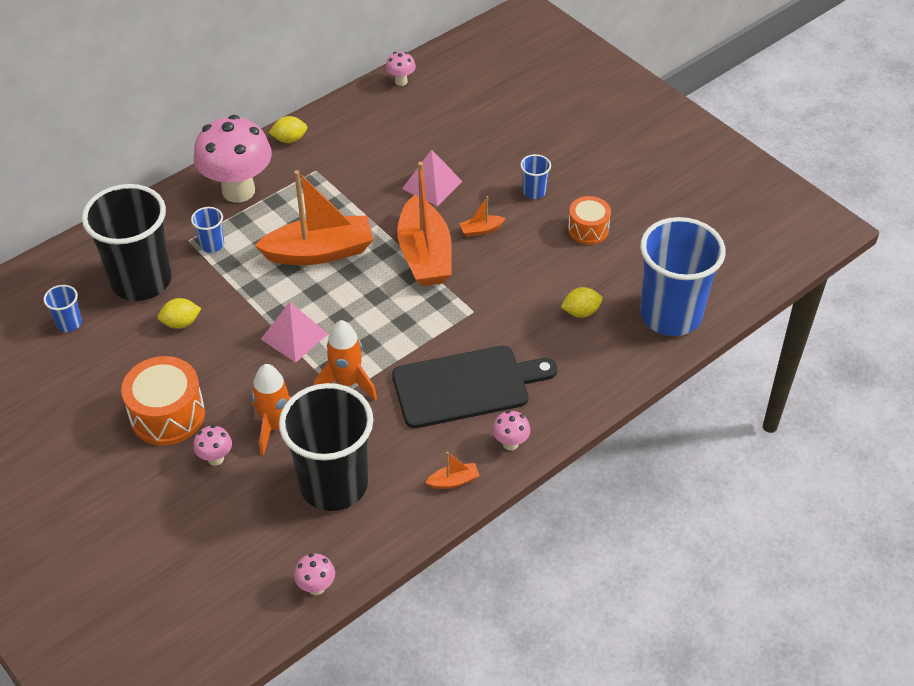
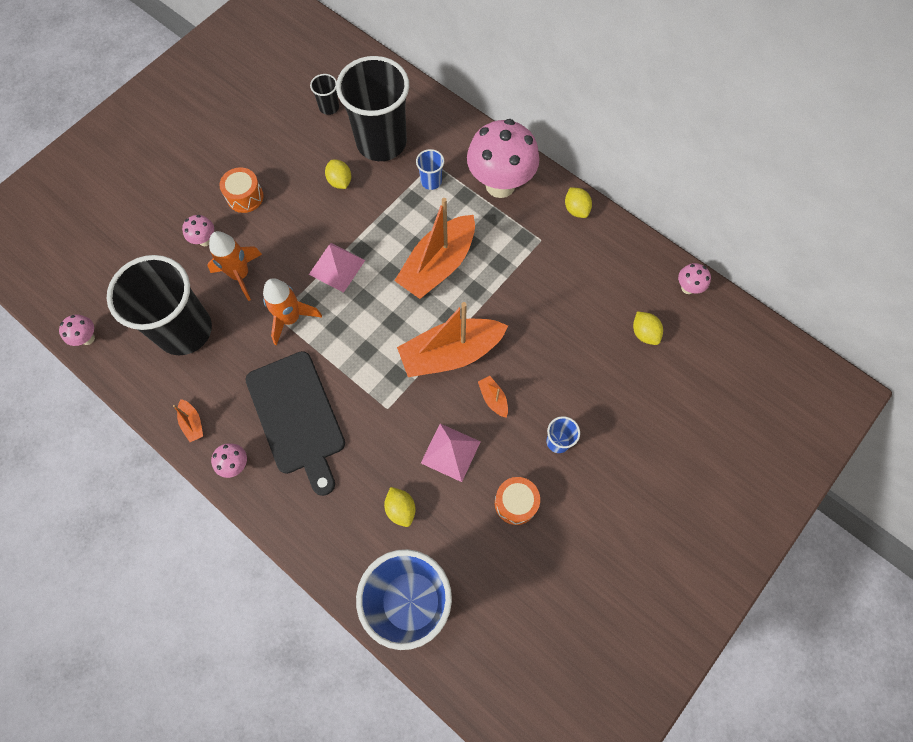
camera: 80 degrees right, 20 degrees up
blue cup [44,285,82,332] -> black cup [310,74,339,115]
orange drum [121,356,205,445] -> orange drum [219,167,264,213], size x0.62
orange boat [254,170,373,265] -> orange boat turned 60 degrees clockwise [394,198,475,299]
pink pyramid [402,149,462,206] -> pink pyramid moved to [421,424,481,482]
none -> yellow lemon [633,311,663,345]

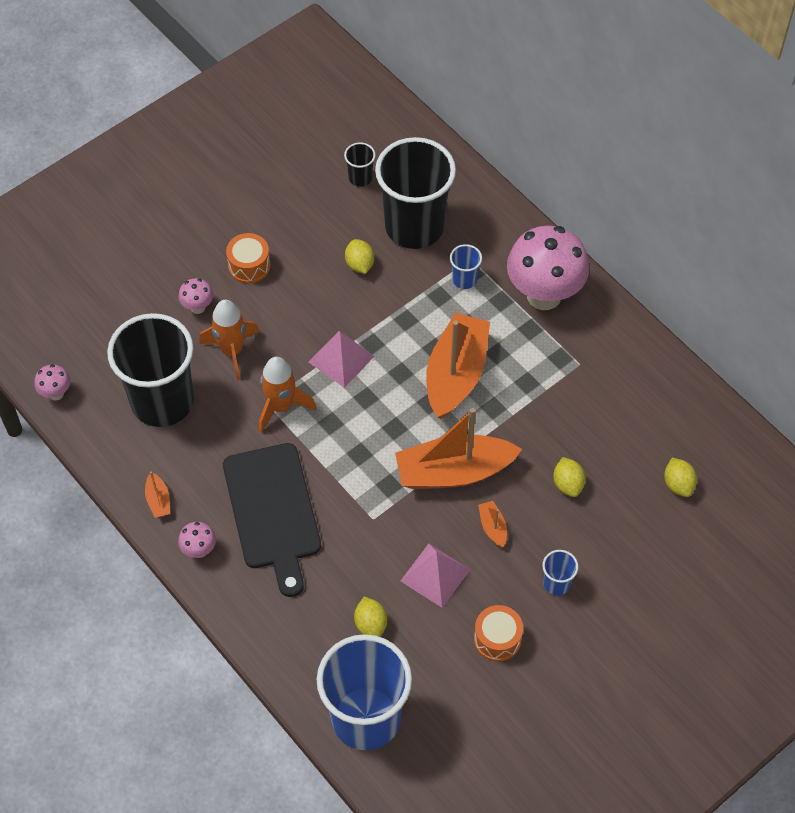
camera: 10 degrees right, 10 degrees down
orange boat [394,198,475,299] -> orange boat turned 150 degrees clockwise [426,313,490,419]
yellow lemon [565,187,592,218] -> yellow lemon moved to [553,457,585,497]
pink mushroom [678,263,711,294] -> none

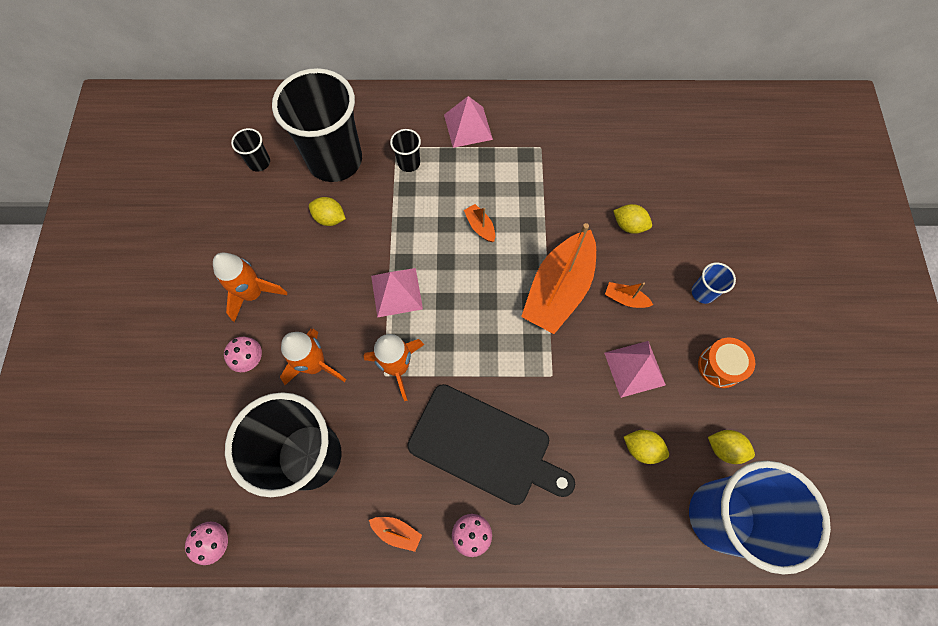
camera: 50 degrees left, 10 degrees up
orange drum [226,233,270,284] -> orange rocket [213,253,287,322]
orange boat [426,313,490,419] -> orange boat [464,204,495,242], size x0.41
blue cup [450,244,482,289] -> black cup [390,129,421,172]
pink mushroom [507,226,589,310] -> pink pyramid [444,96,493,148]
yellow lemon [664,458,697,497] -> yellow lemon moved to [708,430,755,464]

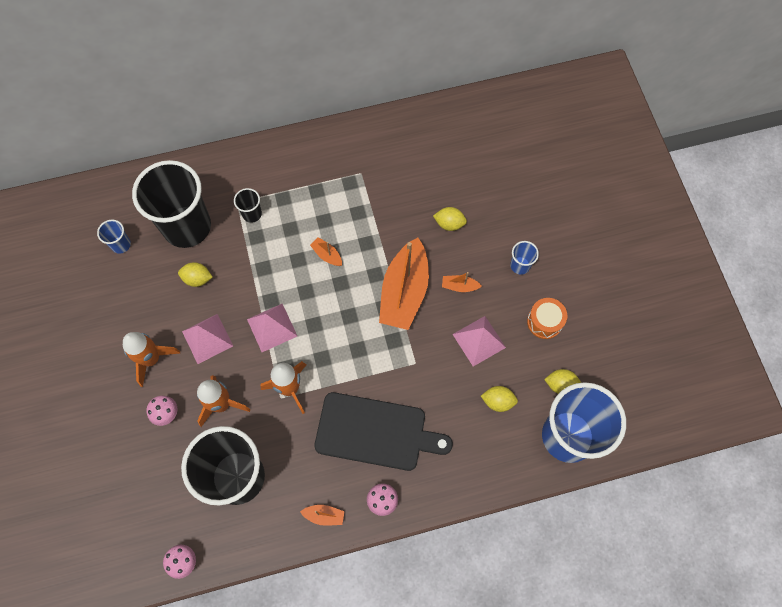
camera: 15 degrees left, 0 degrees up
black cup [231,128,270,171] -> blue cup [97,220,131,254]
pink pyramid [444,96,493,148] -> pink pyramid moved to [182,314,233,364]

